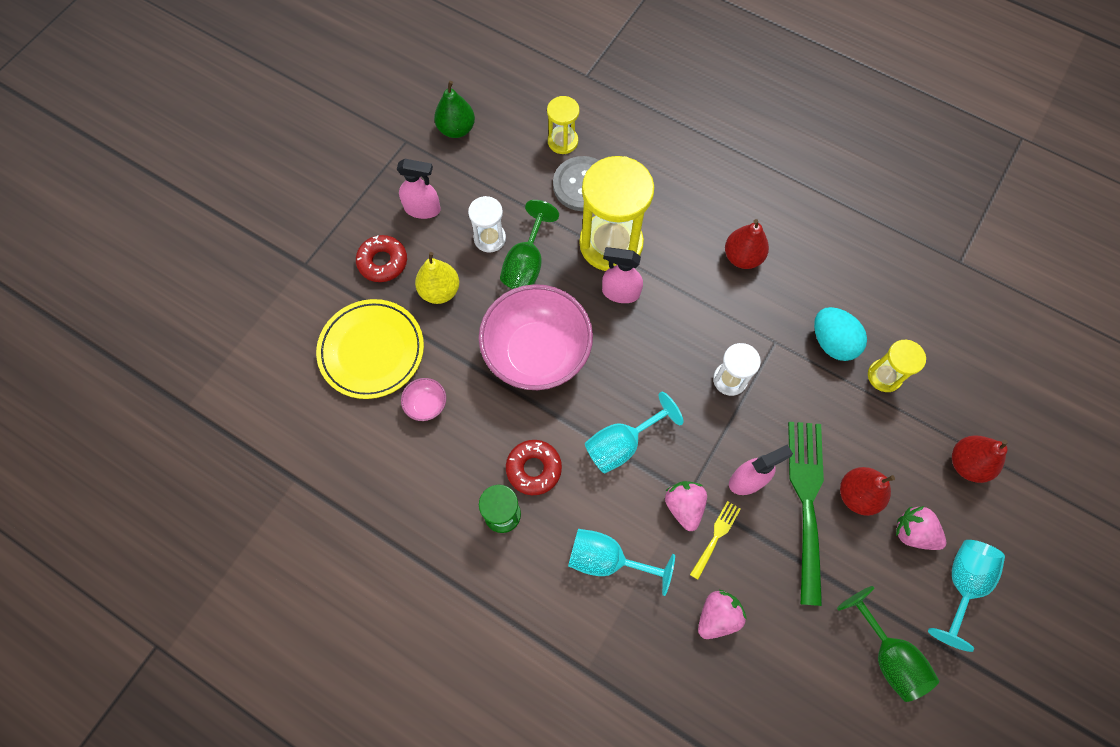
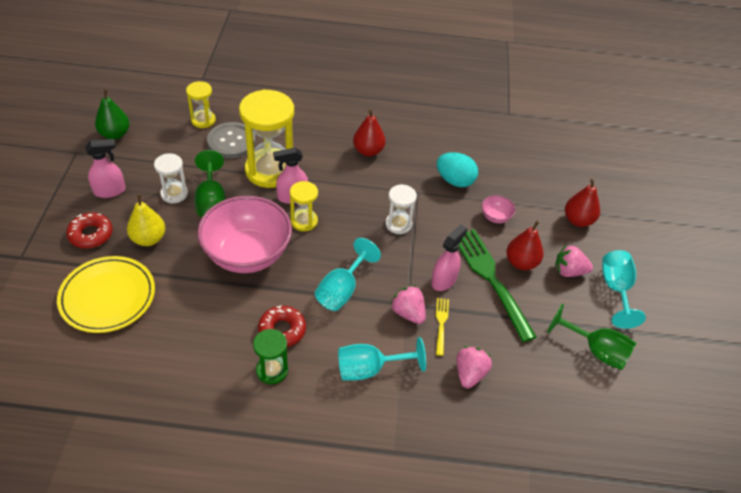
camera: 30 degrees left, 20 degrees down
pink bowl [401,378,446,421] -> pink bowl moved to [482,195,516,223]
yellow hourglass [868,340,926,392] -> yellow hourglass moved to [290,181,318,231]

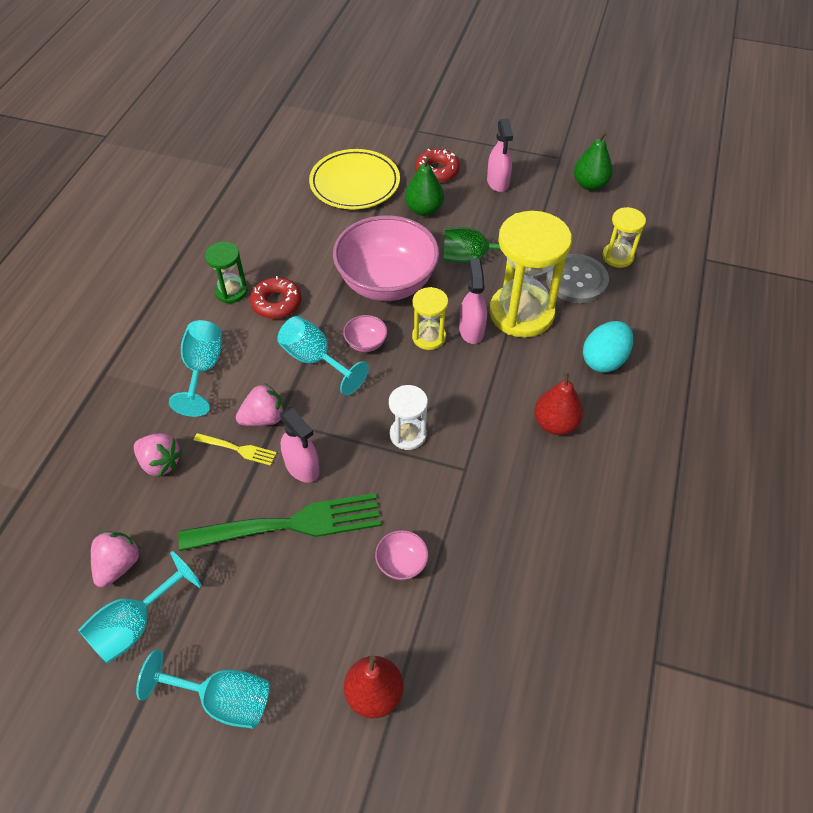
camera: 105 degrees right, 5 degrees up
yellow pear [127,194,165,246] -> green pear [405,156,444,216]
white hourglass [154,153,188,203] -> none
turquoise egg [437,152,478,187] -> turquoise egg moved to [583,321,633,373]
red pear [506,221,543,270] -> none
green goblet [547,304,636,370] -> turquoise goblet [78,551,202,664]
pink strawberry [555,245,593,277] -> pink strawberry moved to [91,532,141,588]
none -> pink bowl [343,315,387,352]

